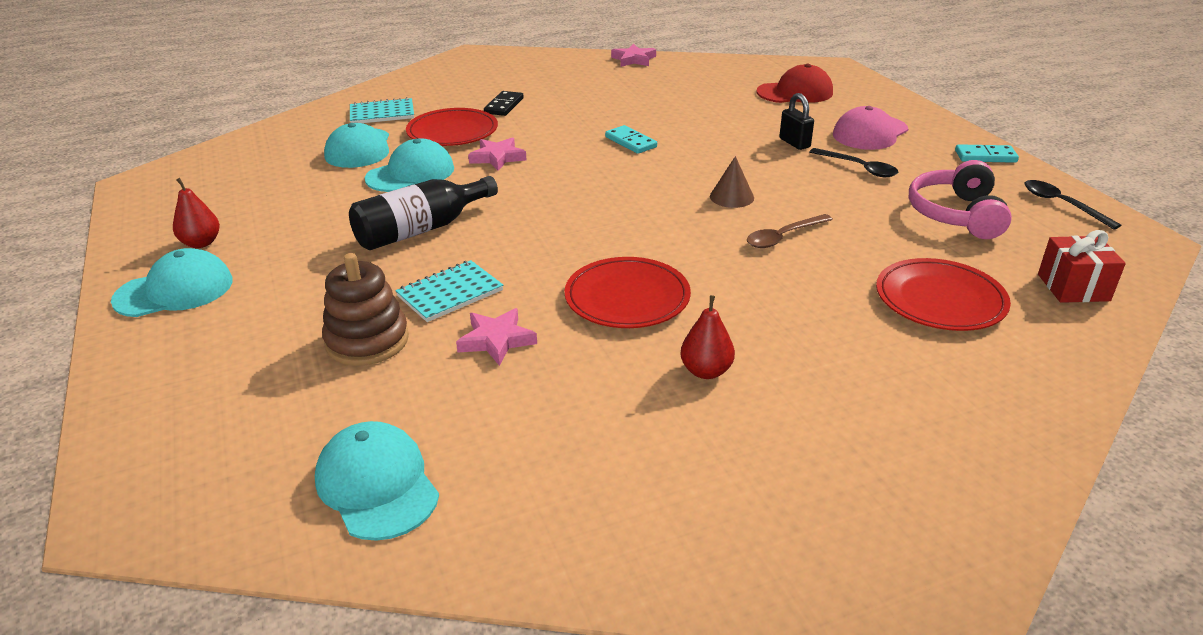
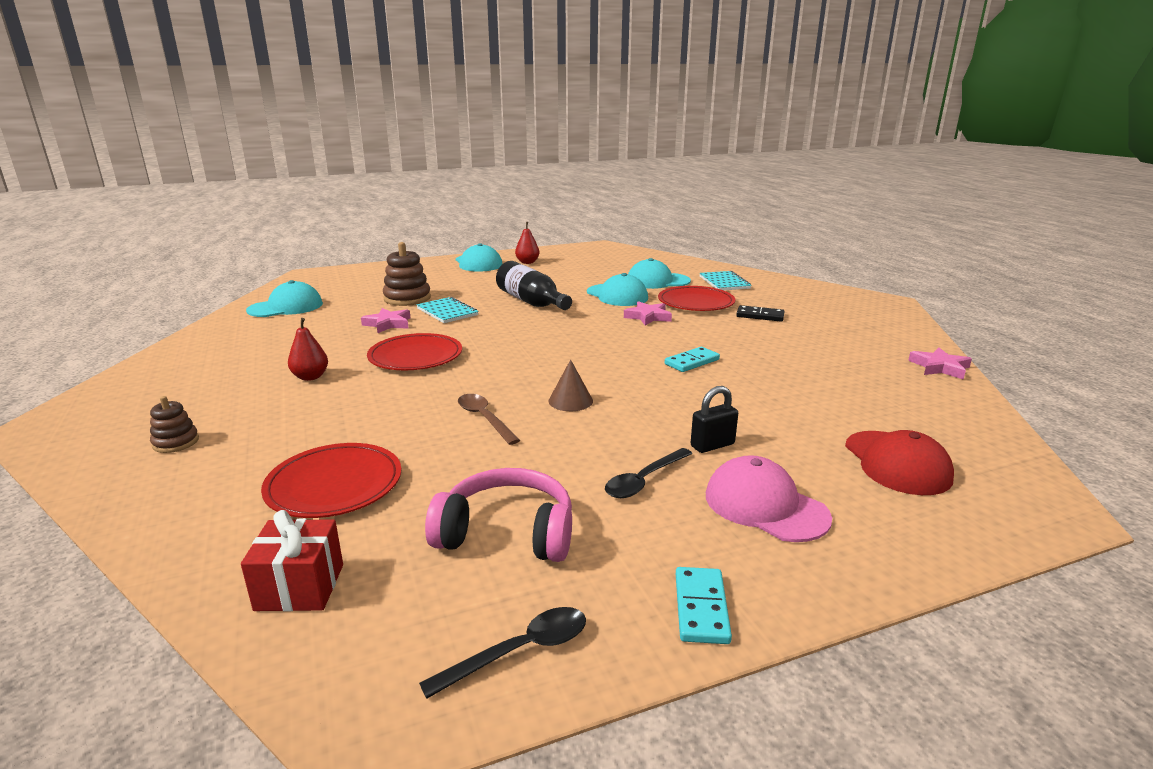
camera: 90 degrees right, 10 degrees down
none -> brown stacking toy [150,396,199,453]

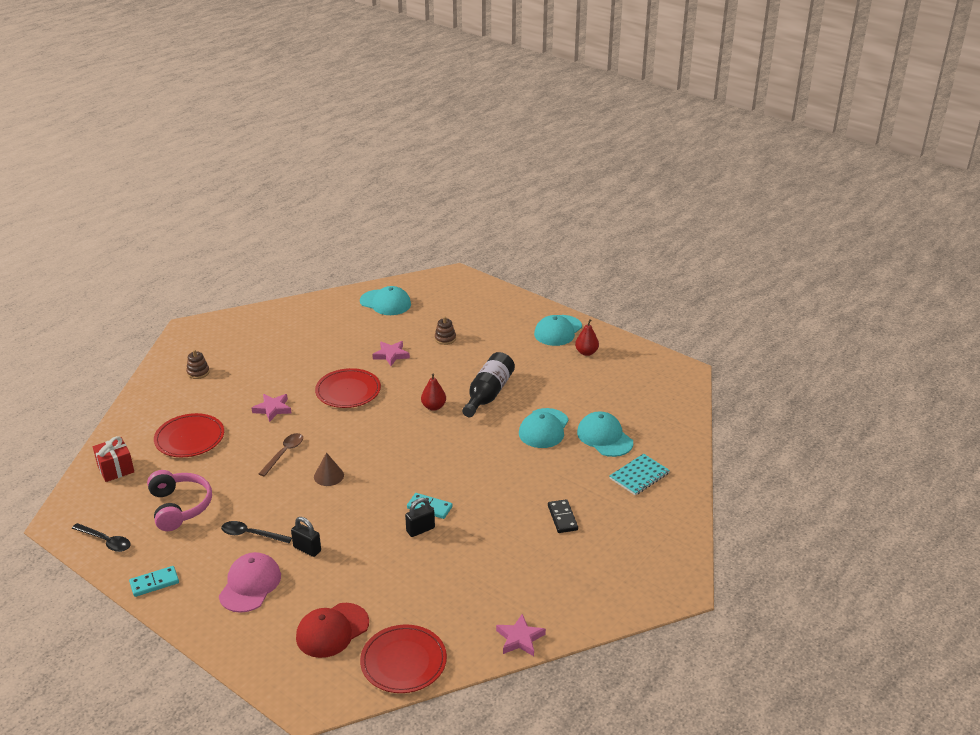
camera: 60 degrees right, 10 degrees up
red pear [288,318,328,381] -> red pear moved to [421,374,446,411]
brown stacking toy [383,242,431,306] -> brown stacking toy [435,316,456,345], size x0.57
turquoise notebook [416,297,479,323] -> none
pink star [624,301,672,326] -> pink star moved to [252,394,292,422]
red plate [658,286,735,311] -> red plate moved to [360,624,447,693]
none -> black padlock [405,498,435,537]

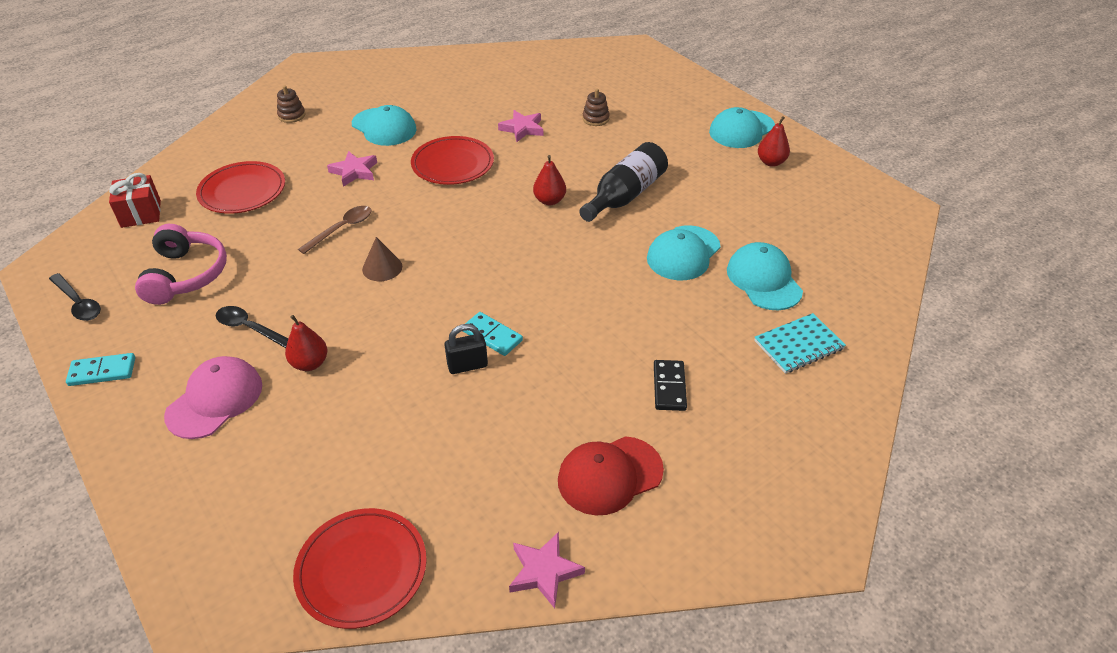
camera: 15 degrees right, 10 degrees up
black padlock [291,517,321,557] -> red pear [285,315,327,371]
red cap [296,603,369,658] -> red cap moved to [558,436,664,515]
turquoise cap [360,286,411,315] -> turquoise cap moved to [352,105,417,146]

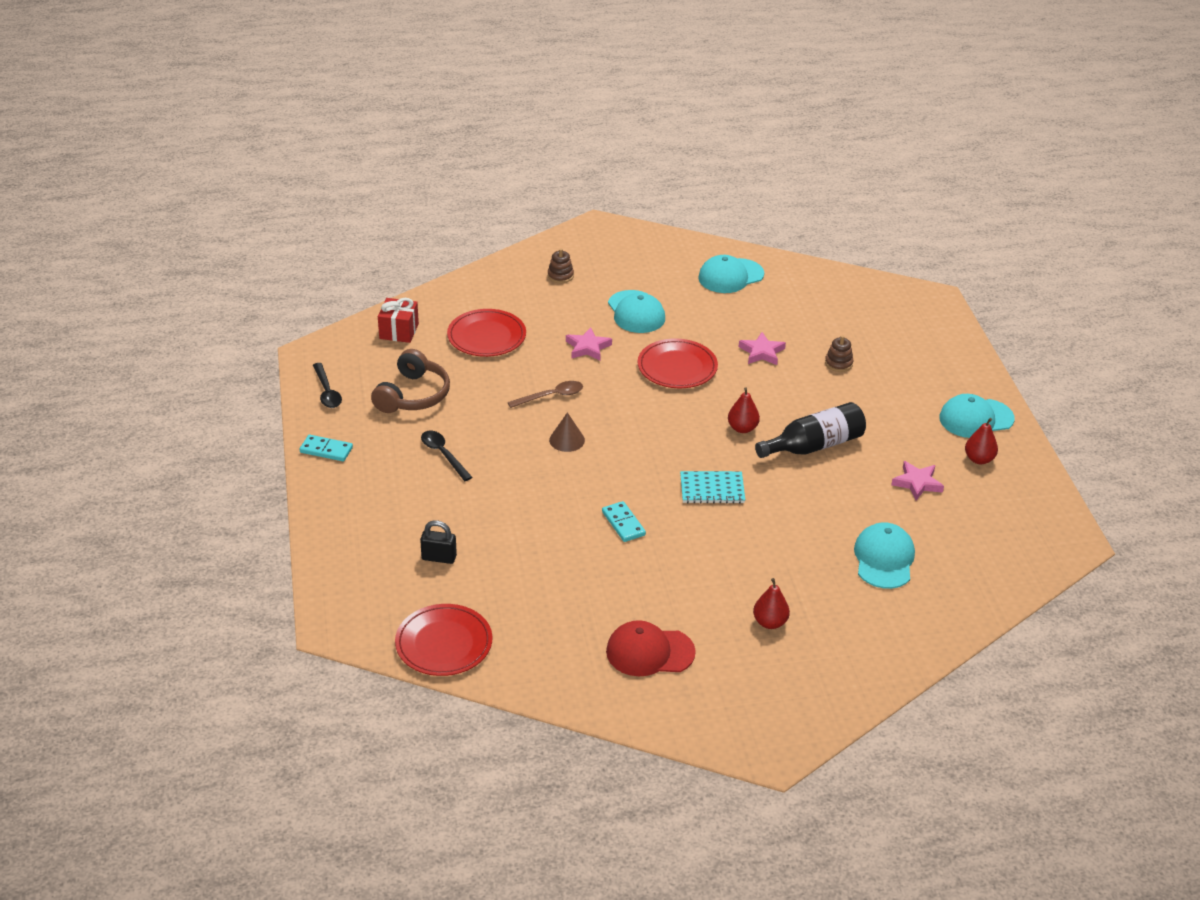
camera: 25 degrees right, 5 degrees down
pink headphones [135,224,227,305] -> brown headphones [371,349,450,413]
pink cap [164,356,262,439] -> none
red pear [285,315,327,371] -> red pear moved to [753,578,790,629]
black padlock [444,324,488,374] -> black padlock moved to [420,520,457,564]
pink star [509,532,585,608] -> pink star moved to [891,461,944,501]
turquoise cap [647,225,721,280] -> turquoise cap moved to [698,255,764,293]
black domino [654,360,687,411] -> none
turquoise notebook [754,313,846,374] -> turquoise notebook moved to [680,471,745,504]

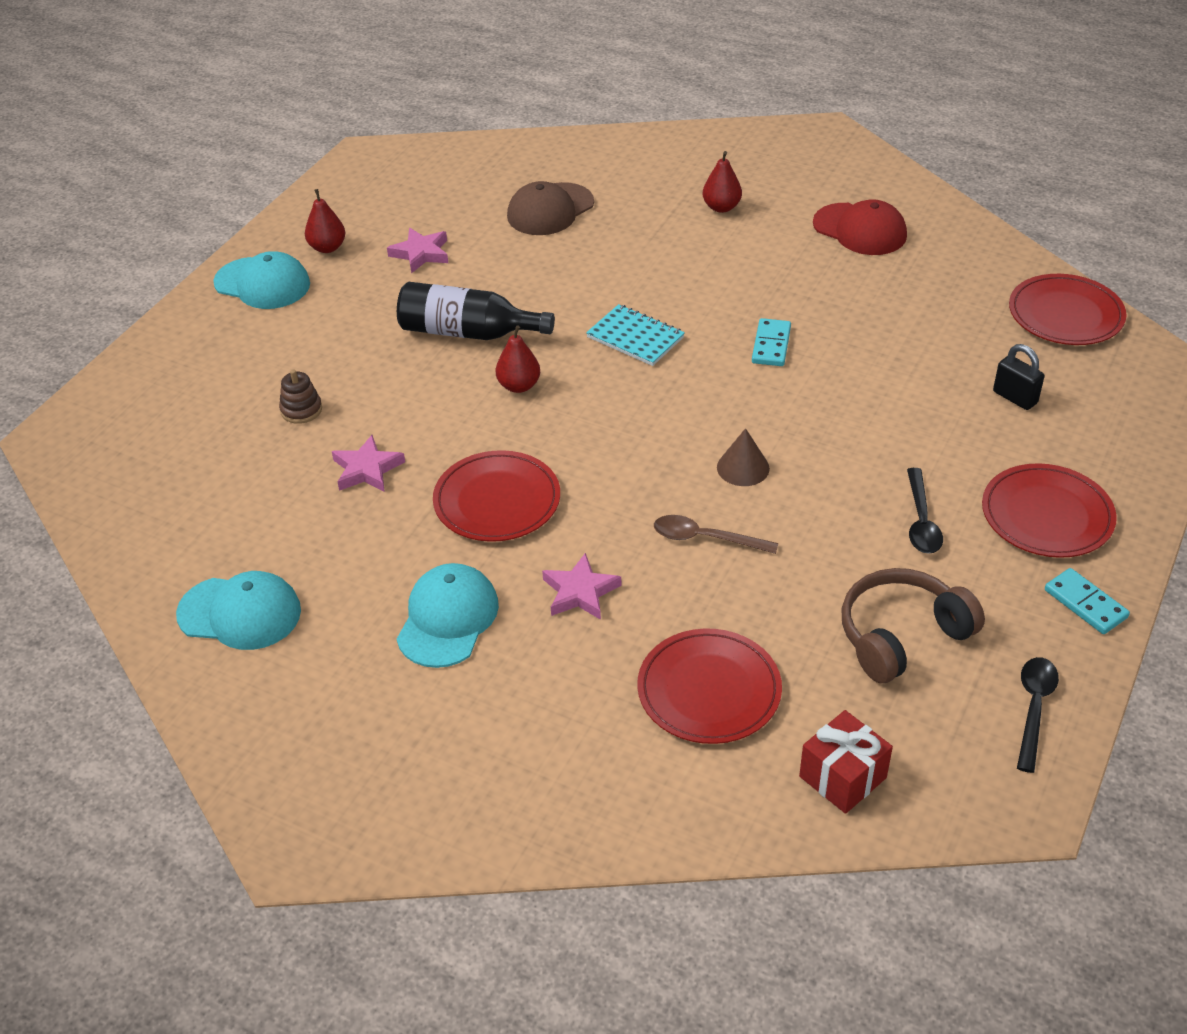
camera: 140 degrees left, 5 degrees up
brown stacking toy [548,249,574,283] -> none
turquoise cap [854,522,915,589] -> brown cap [507,181,594,235]
none -> red plate [982,463,1117,558]

